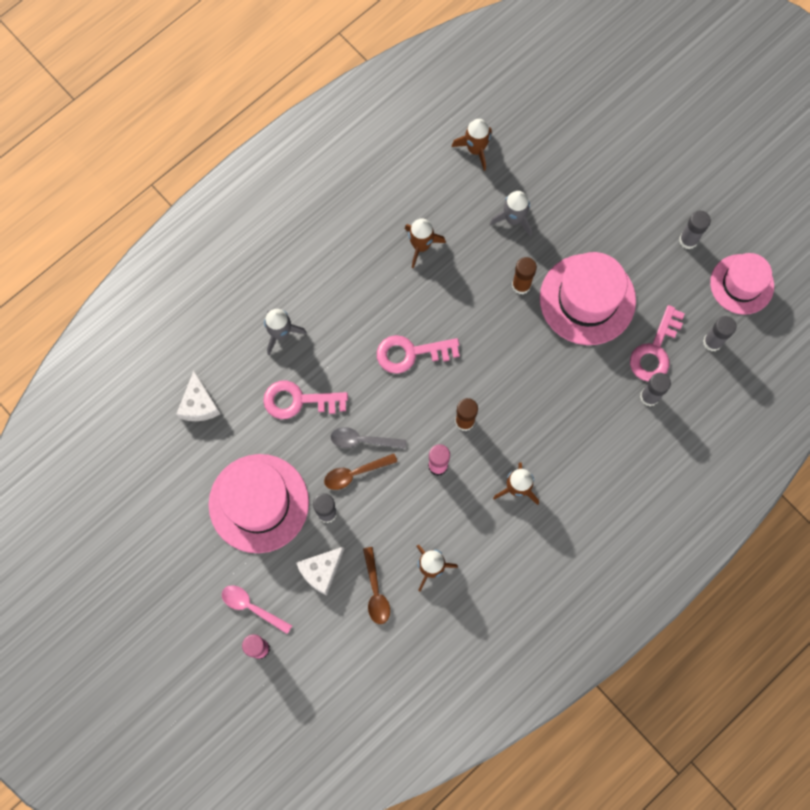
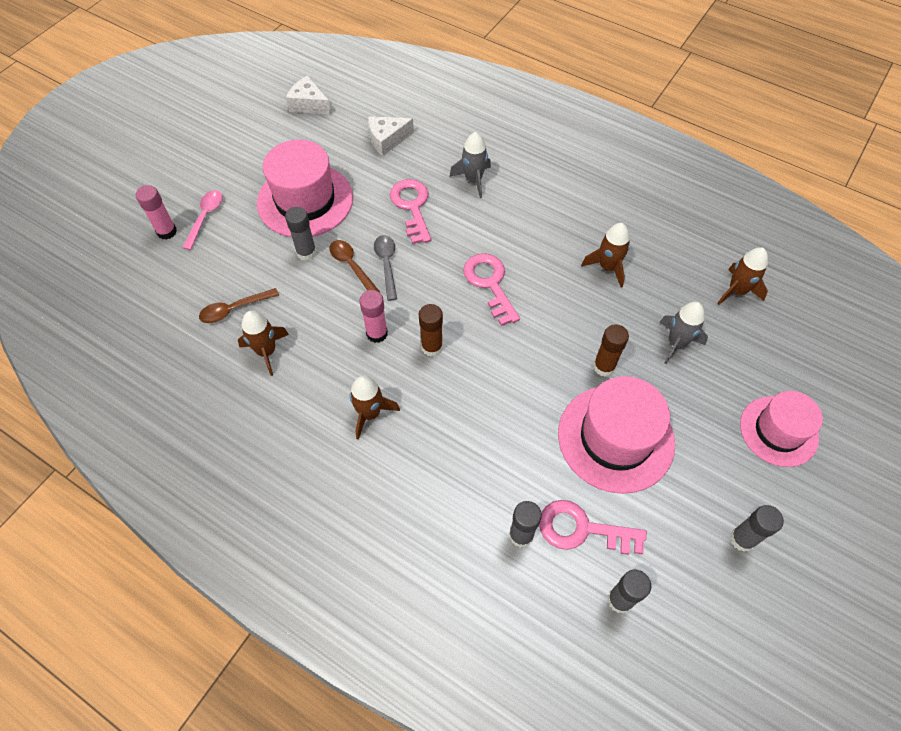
camera: 75 degrees right, 15 degrees down
white cheese [296,547,344,595] -> white cheese moved to [286,76,332,115]
pink hat [710,253,774,315] -> pink hat moved to [740,391,823,467]

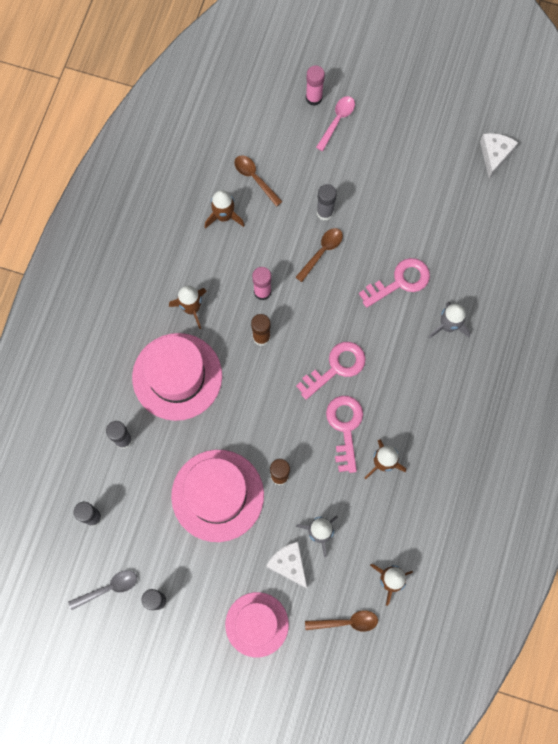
camera: 75 degrees right, 15 degrees up
pink spoon [182,190,222,250] -> pink spoon turned 60 degrees counterclockwise [316,96,355,151]
pink hat [257,140,353,237] -> pink hat moved to [132,333,222,421]
white cheese [368,116,414,156] -> white cheese moved to [266,542,307,588]
grey spoon [374,235,397,301] -> grey spoon moved to [68,570,137,610]
pink key [539,500,647,555] -> pink key moved to [326,396,363,473]
none -> brown spoon [305,610,378,632]

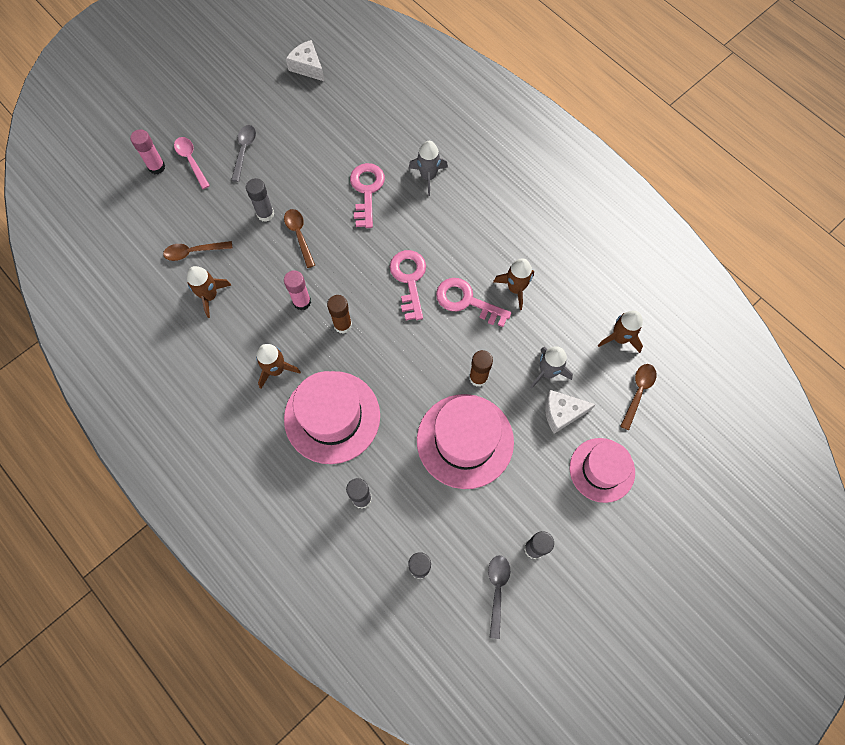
camera: 60 degrees left, 5 degrees down
none -> grey spoon [231,125,256,182]

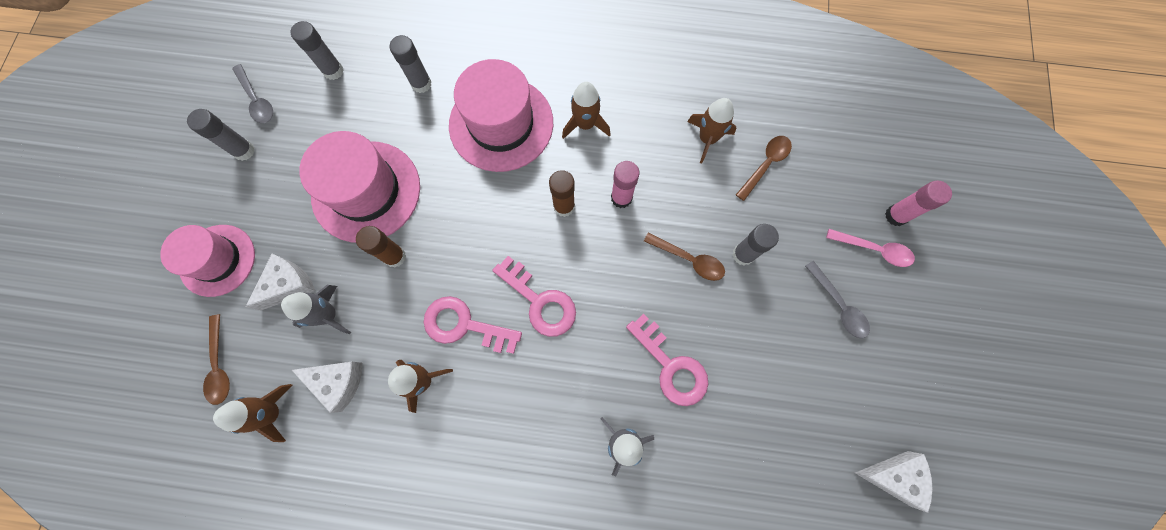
camera: 140 degrees right, 5 degrees up
pink key [436,278,511,327] -> pink key turned 150 degrees counterclockwise [424,296,522,354]
none -> white cheese [292,362,362,413]

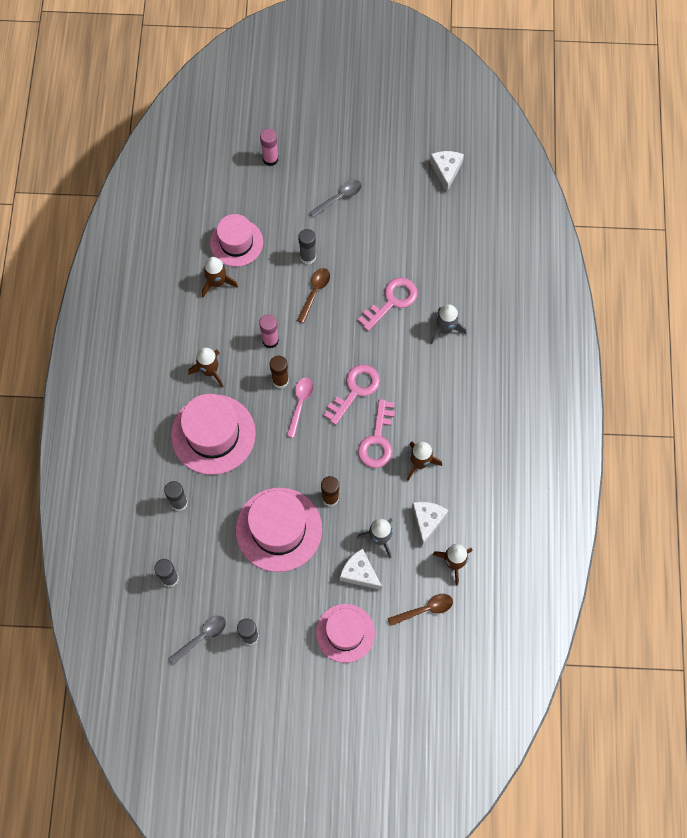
camera: 95 degrees left, 5 degrees down
brown spoon [736,136,792,201] -> pink hat [210,214,263,267]
pink spoon [826,229,915,267] -> pink spoon moved to [287,378,314,438]

